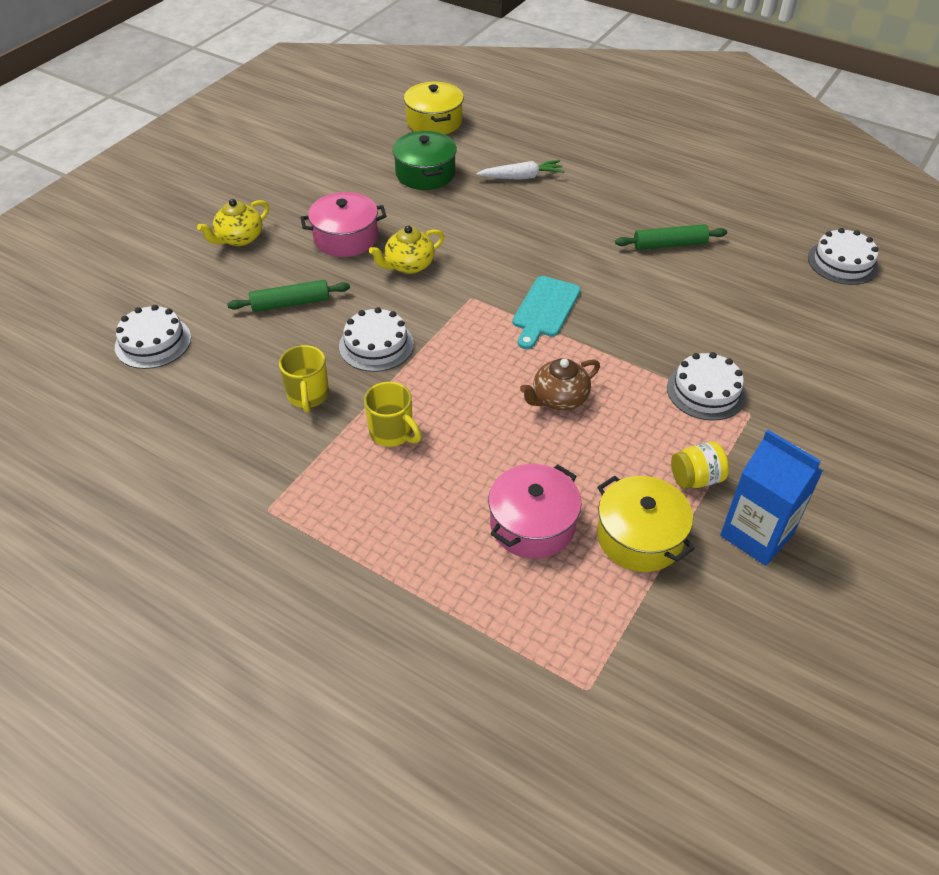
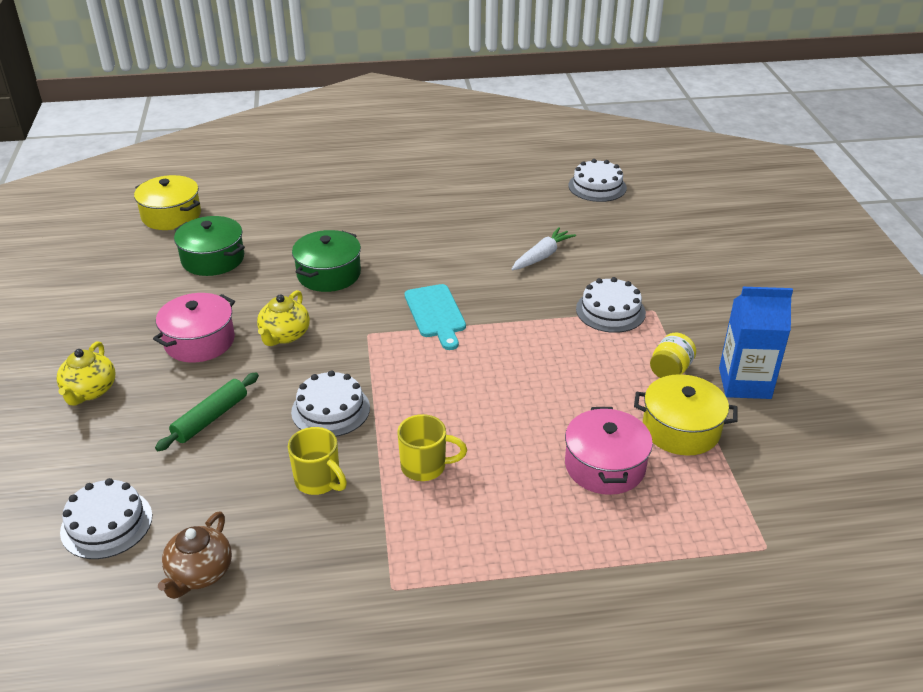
camera: 40 degrees left, 10 degrees down
white carrot [476,160,565,180] -> white carrot moved to [511,227,576,270]
brown teapot [520,358,600,411] -> brown teapot moved to [158,512,232,599]
green rolling pin [615,224,727,250] -> none
none -> green pot [292,230,361,292]

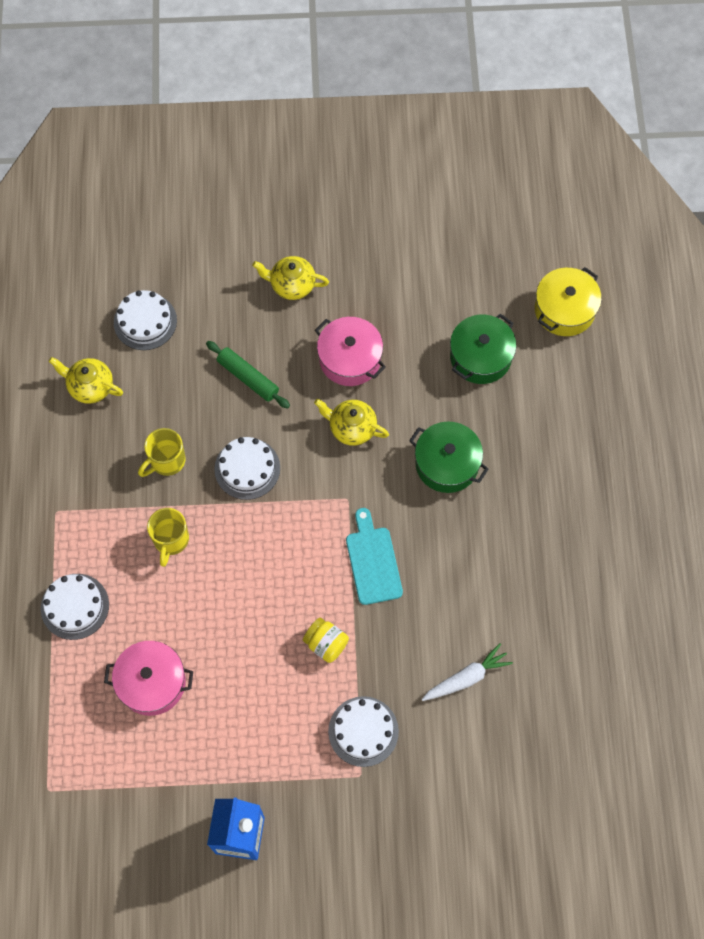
camera: 95 degrees right, 30 degrees up
brown teapot [158,512,232,599] -> yellow teapot [49,357,123,404]
turquoise cutting board [405,284,466,350] -> turquoise cutting board turned 90 degrees clockwise [346,508,403,605]
white carrot [511,227,576,270] -> white carrot turned 75 degrees counterclockwise [421,643,513,701]
white cake [568,159,627,202] -> white cake moved to [41,574,109,640]
yellow pot [634,374,738,456] -> none
yellow jar [650,333,696,378] -> yellow jar moved to [303,618,349,663]

